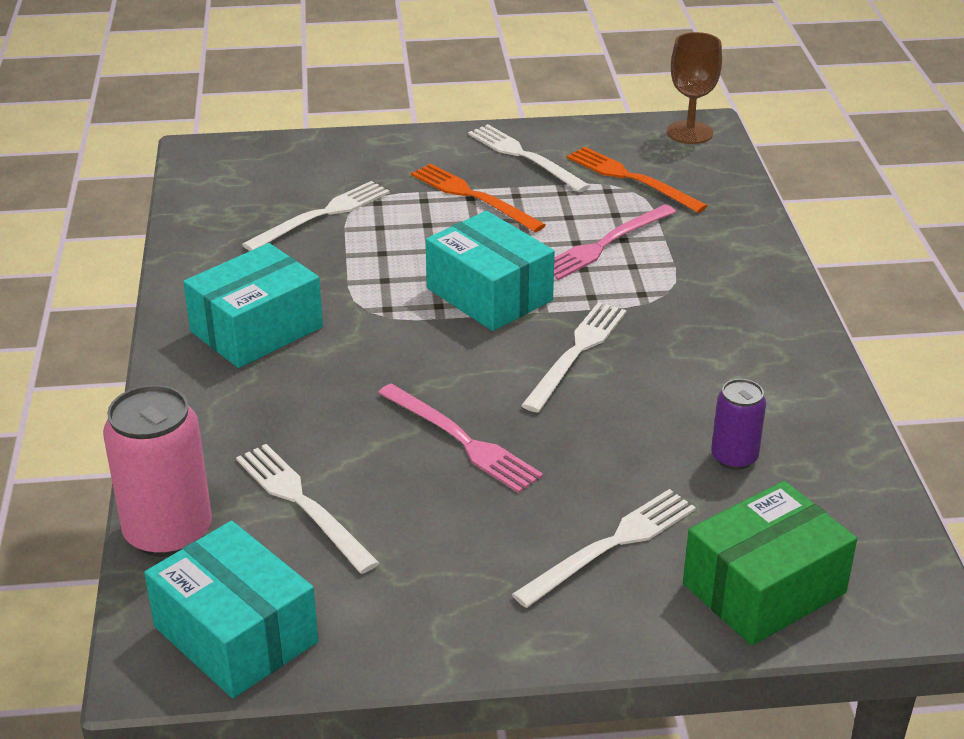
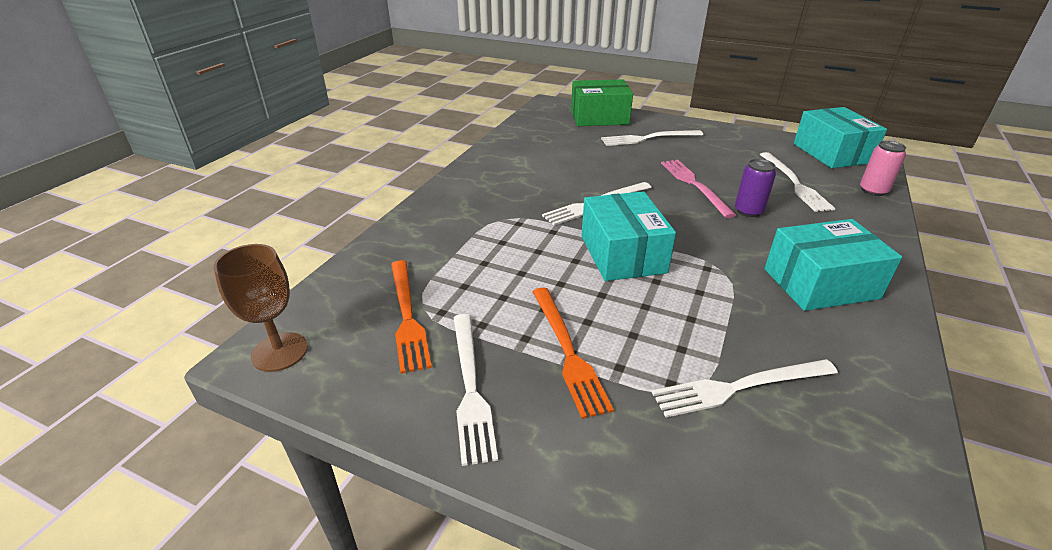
camera: 150 degrees left, 0 degrees up
pink can [103,385,212,557] -> pink can [860,141,906,196], size x0.56
pink fork [554,204,676,280] -> none
purple can [711,379,766,470] -> purple can moved to [735,159,776,217]

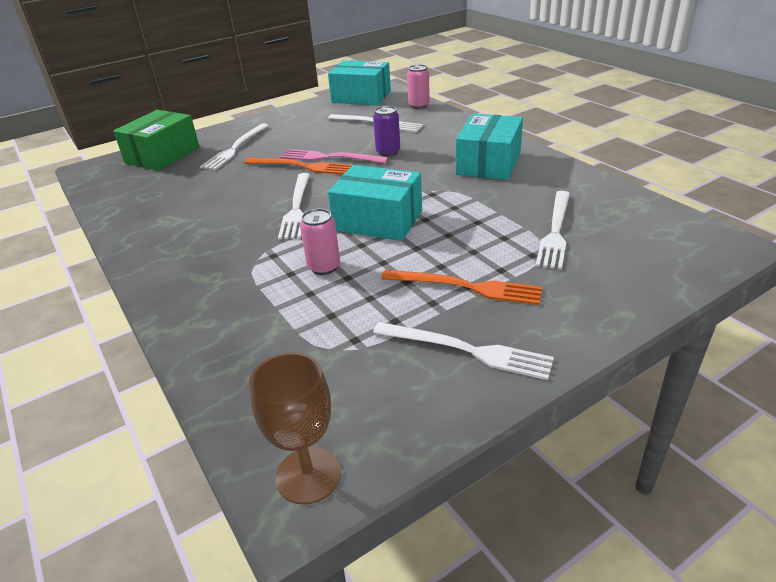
camera: 55 degrees left, 0 degrees up
orange fork [391,260,432,374] -> orange fork moved to [244,158,352,175]
none -> pink can [300,209,340,275]

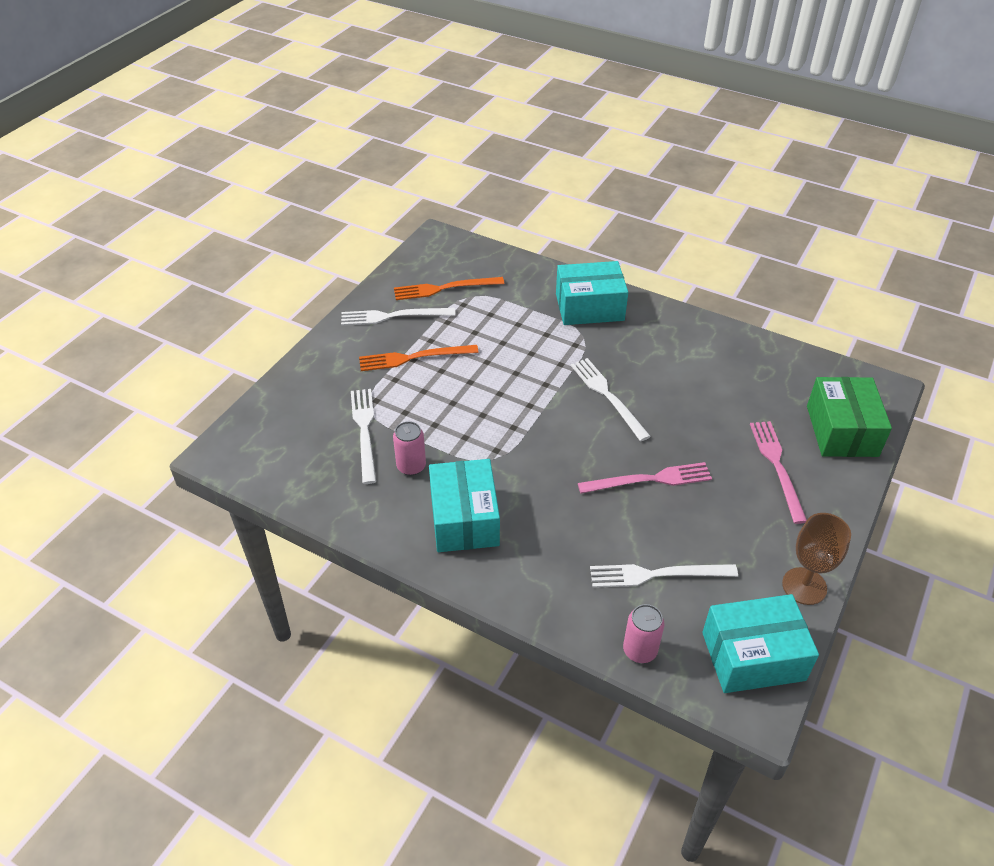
camera: 150 degrees right, 10 degrees up
white fork [200,123,269,170] -> pink fork [750,421,807,524]
orange fork [244,158,352,175] -> orange fork moved to [394,277,504,300]
brown goblet [249,352,341,504] -> brown goblet moved to [782,513,851,605]
pink can [300,209,340,275] -> pink can moved to [393,421,426,476]
turquoise box [328,165,422,241] -> turquoise box moved to [556,261,628,325]
purple can [373,106,400,157] -> none

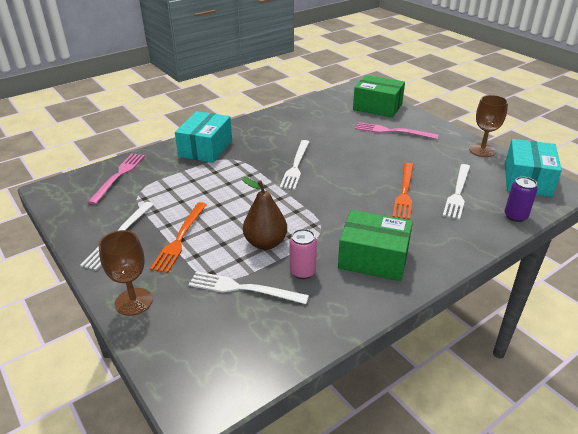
camera: 65 degrees left, 10 degrees down
orange fork [394,277,504,300] -> orange fork moved to [393,163,413,220]
turquoise box [429,459,500,552] -> green box [338,210,413,281]
white fork [571,358,651,441] -> white fork turned 75 degrees counterclockwise [280,140,309,190]
pink fork [578,462,712,494] -> pink fork moved to [88,153,145,205]
pink can [623,604,664,663] -> purple can [505,177,538,222]
none -> brown goblet [99,230,153,316]
none -> brown pear [241,177,287,250]

